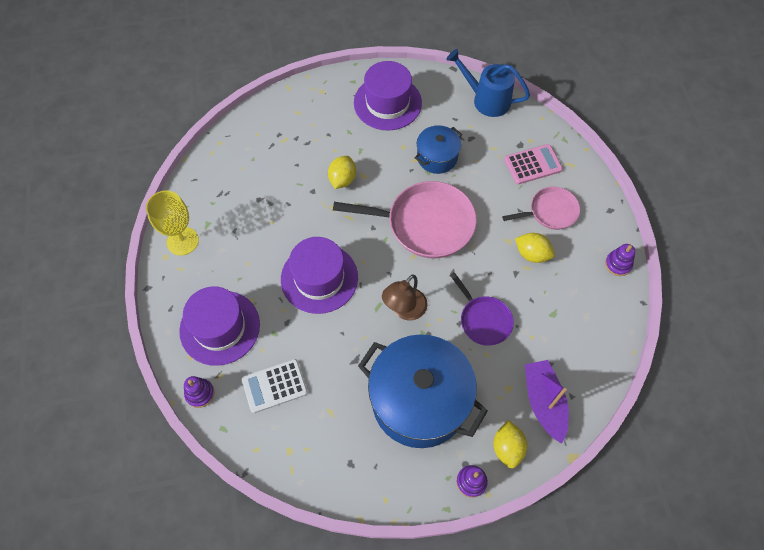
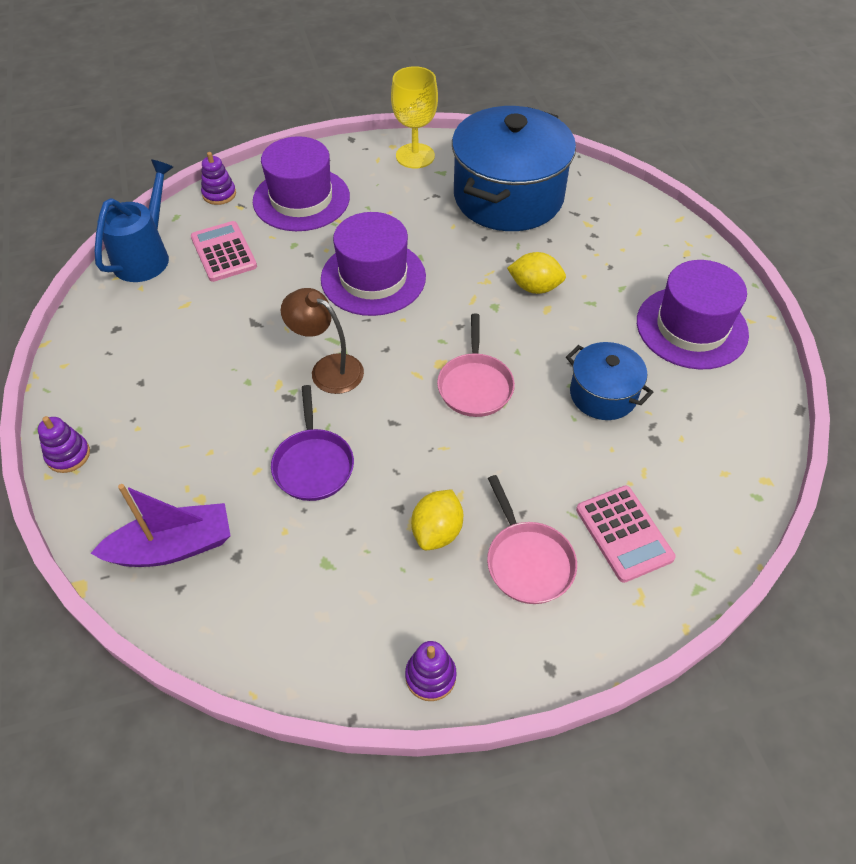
camera: 85 degrees right, 10 degrees down
white calculator [242,359,308,413] -> pink calculator [191,221,257,282]
pink pan [333,181,477,258] -> pink pan [437,314,515,417], size x0.57
blue pot [358,334,488,448] -> blue pot moved to [452,106,576,231]
blue watering can [446,49,530,117] -> blue watering can moved to [95,159,173,282]
purple pan [450,272,514,346] -> purple pan turned 60 degrees counterclockwise [271,385,354,501]
yellow lemon [493,420,527,469] -> none

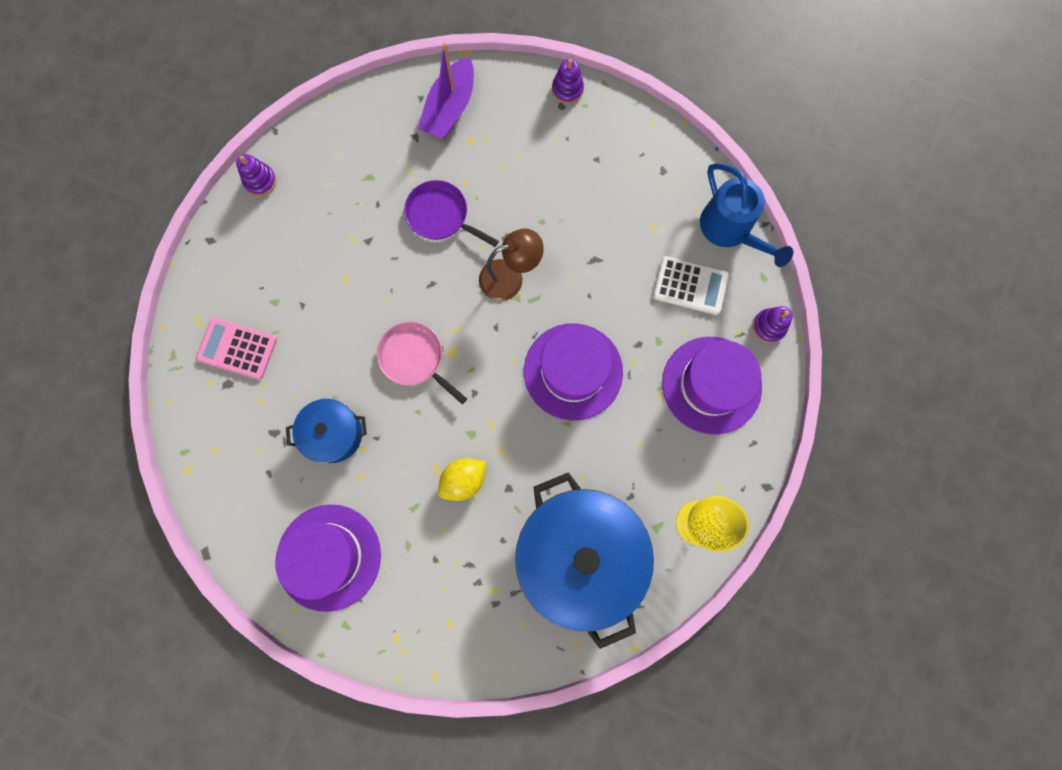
camera: 130 degrees right, 25 degrees up
pink calculator [191,221,257,282] -> white calculator [653,256,729,315]
yellow lemon [411,489,463,550] -> none
pink pan [487,475,577,604] -> none

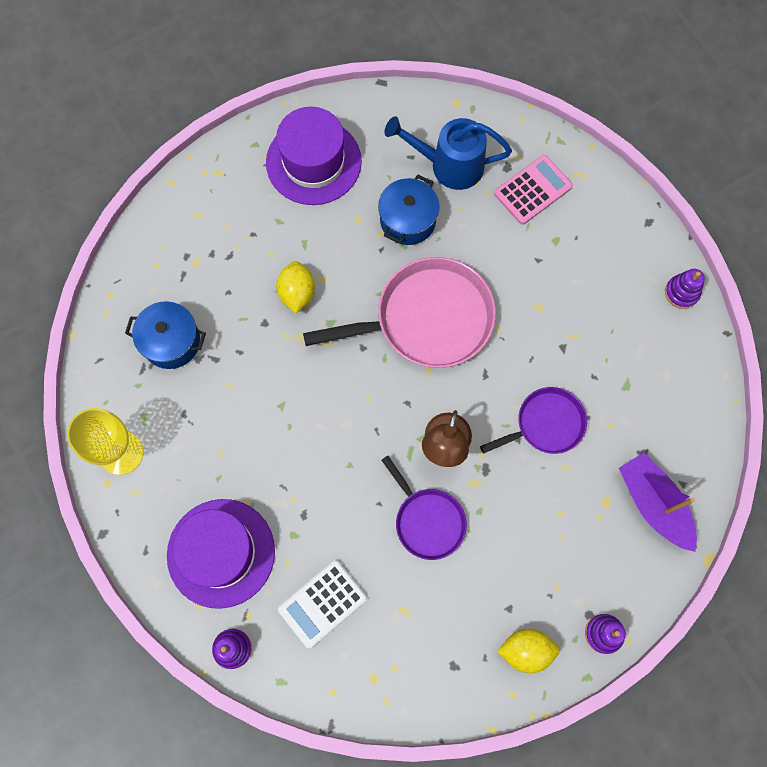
camera: 125 degrees right, 5 degrees down
pink pan [377,321,467,404] -> pink pan [303,257,496,368], size x1.76
blue pot [515,472,654,649] -> blue pot [125,301,206,369], size x0.50
purple hat [524,323,623,421] -> none
blue watering can [700,163,793,267] -> blue watering can moved to [385,116,512,190]
none -> purple pan [382,456,467,560]
none -> yellow lemon [497,629,560,673]

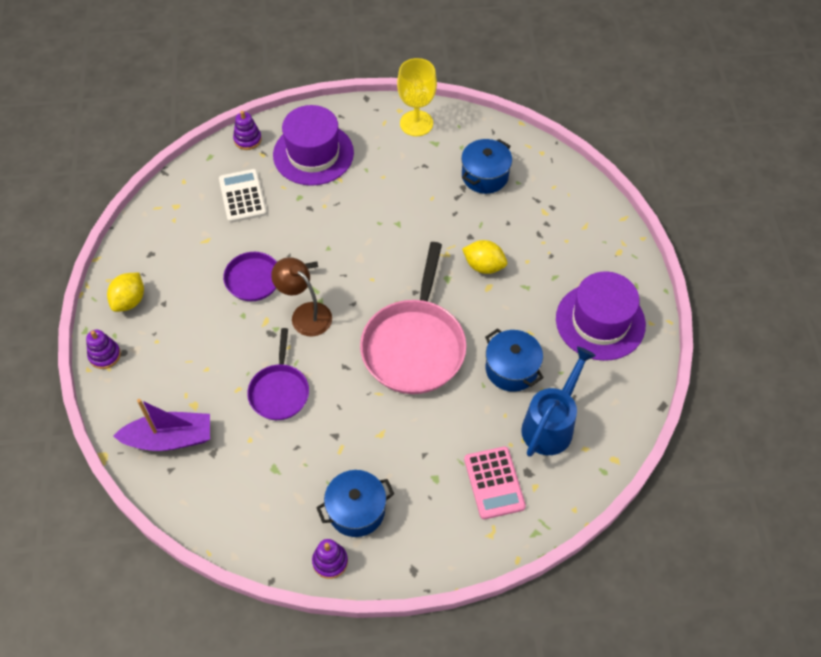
camera: 115 degrees right, 15 degrees down
none -> blue pot [316,470,394,537]

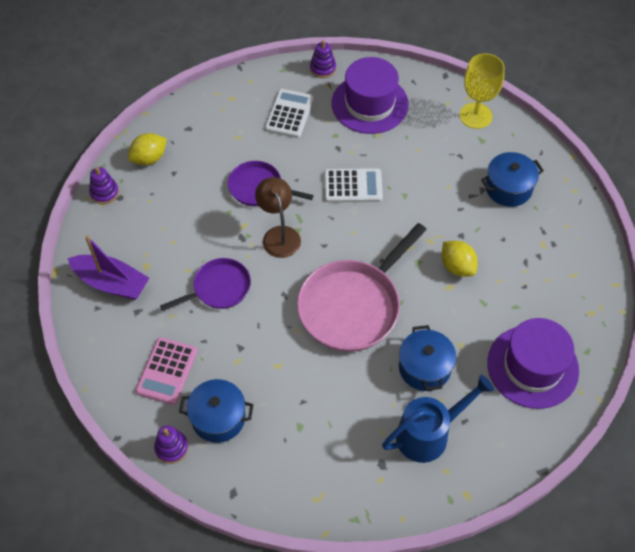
camera: 30 degrees right, 0 degrees up
purple pan [247,328,309,420] -> purple pan turned 150 degrees counterclockwise [160,258,251,311]
pink calculator [464,446,526,519] -> pink calculator moved to [135,337,197,405]
none -> white calculator [324,168,383,203]

